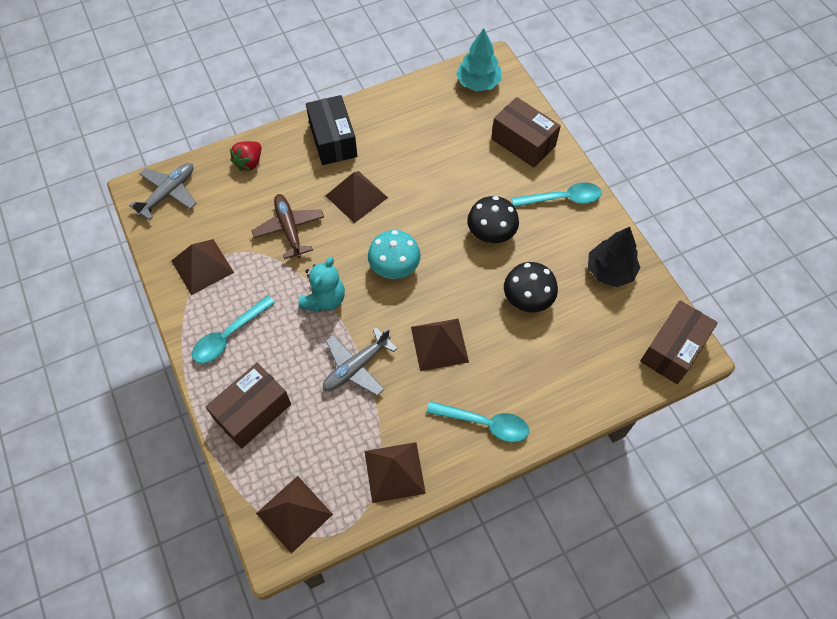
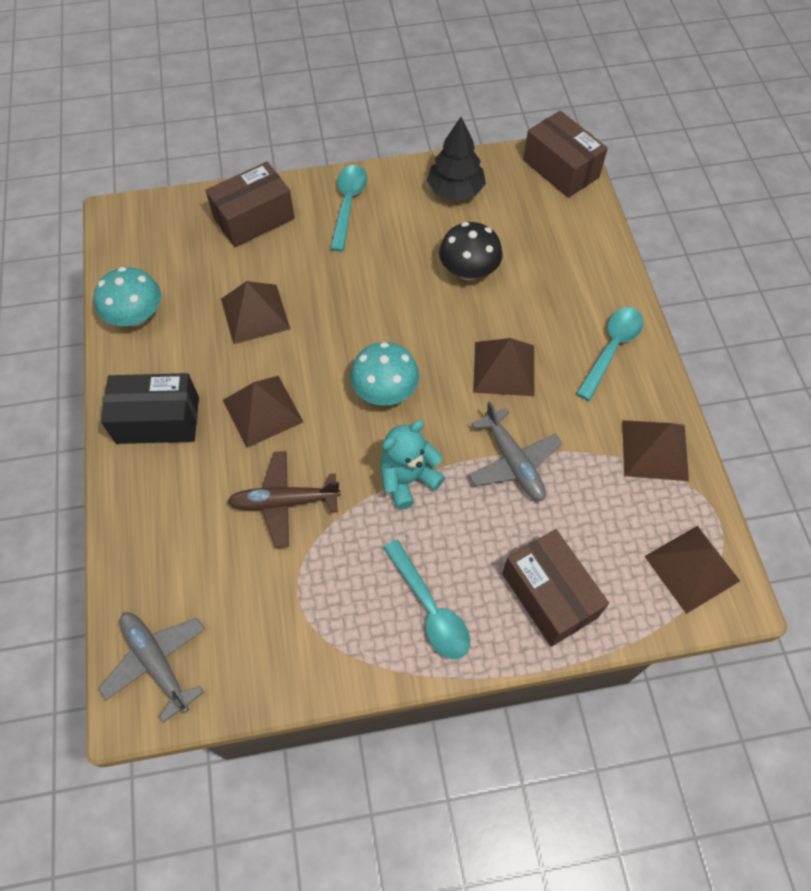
camera: 75 degrees left, 0 degrees up
brown pyramid [171,239,234,295] -> brown pyramid moved to [221,281,290,344]
red strawberry [230,141,261,171] -> none
turquoise teddy bear [298,257,345,312] -> turquoise teddy bear turned 75 degrees counterclockwise [381,421,445,510]
turquoise tree [456,28,502,92] -> none
black mushroom [467,196,519,243] -> none
none -> turquoise mushroom [94,267,161,327]

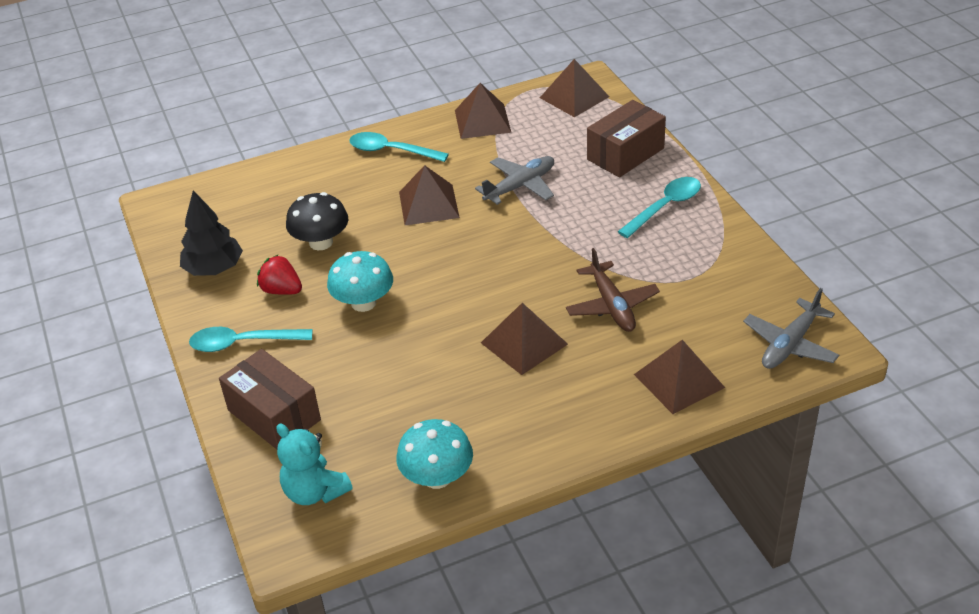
camera: 100 degrees left, 20 degrees down
black box [101,373,199,444] -> none
brown pyramid [221,281,290,344] -> brown pyramid moved to [634,340,725,414]
turquoise mushroom [350,342,419,406] -> turquoise mushroom moved to [327,251,393,312]
turquoise teddy bear [381,421,445,510] -> turquoise teddy bear moved to [276,423,353,505]
brown box [523,111,608,198] -> none
none -> red strawberry [257,254,302,295]

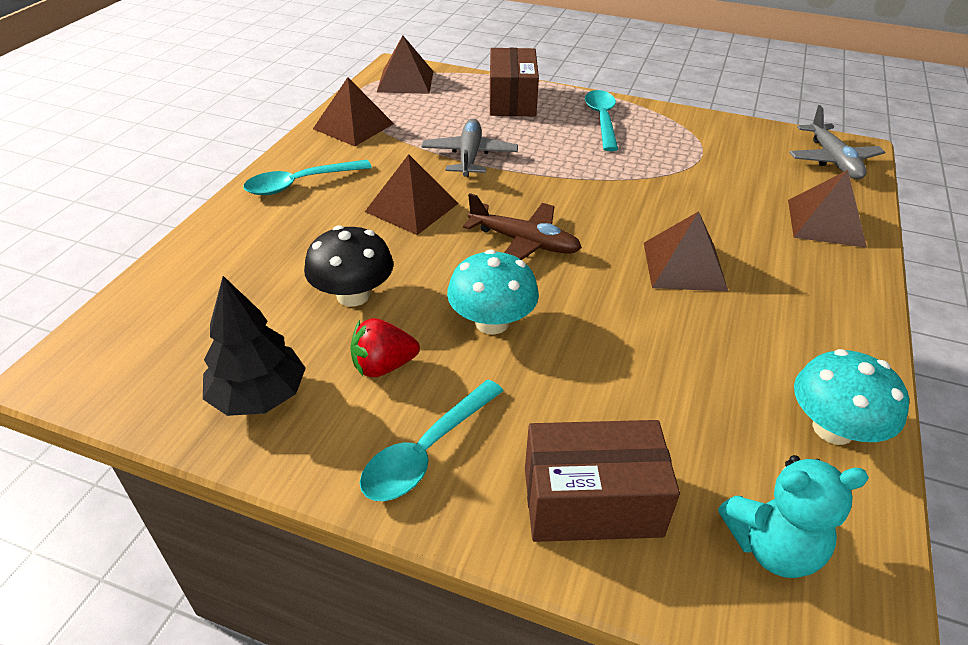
camera: 50 degrees left, 0 degrees up
brown plane [566,248,660,332] -> brown plane moved to [463,193,582,260]

